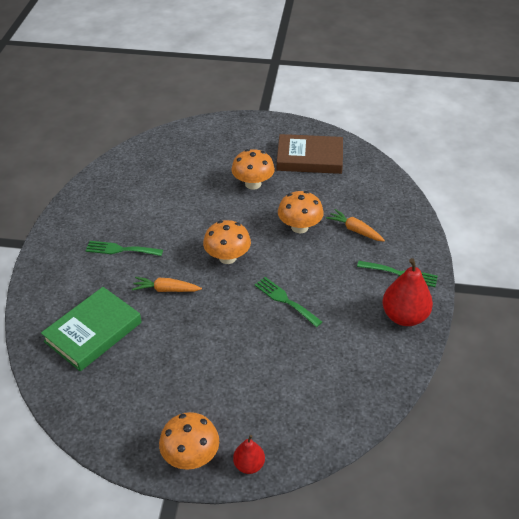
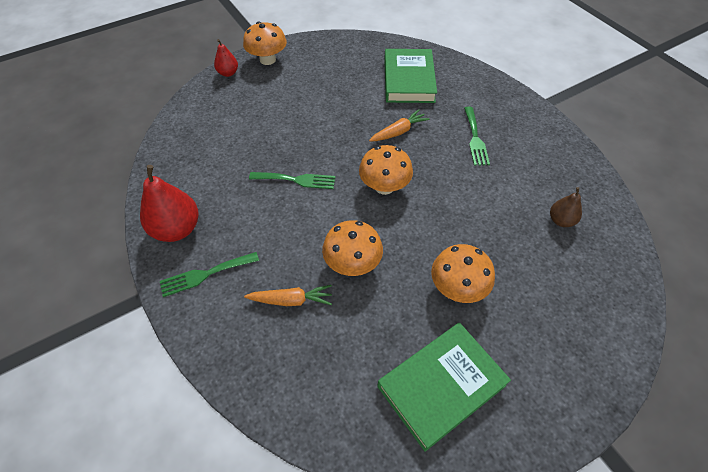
camera: 140 degrees right, 10 degrees up
green fork [85,241,163,256] -> green fork turned 120 degrees clockwise [464,107,490,166]
brown book [277,134,343,174] -> green book [377,323,511,452]
none -> brown pear [550,187,582,227]

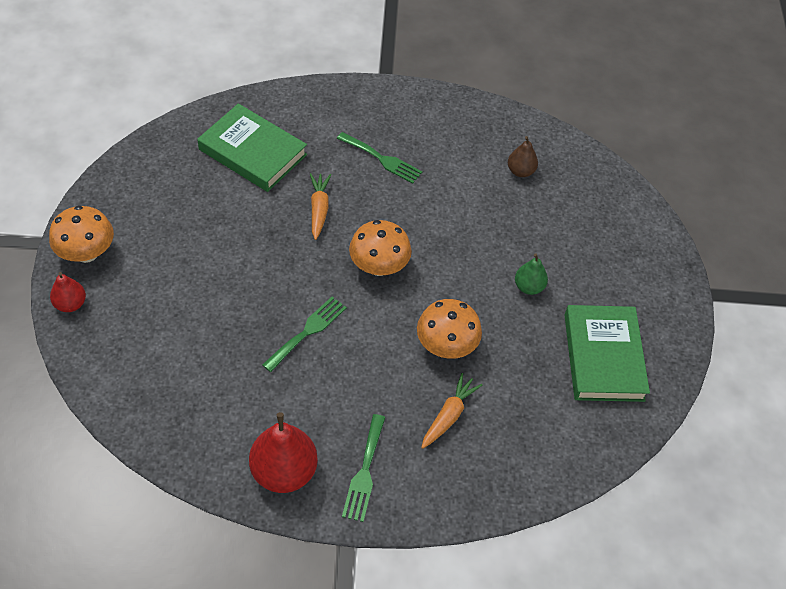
camera: 60 degrees left, 0 degrees up
orange mushroom [431,244,495,303] -> green pear [515,254,548,295]

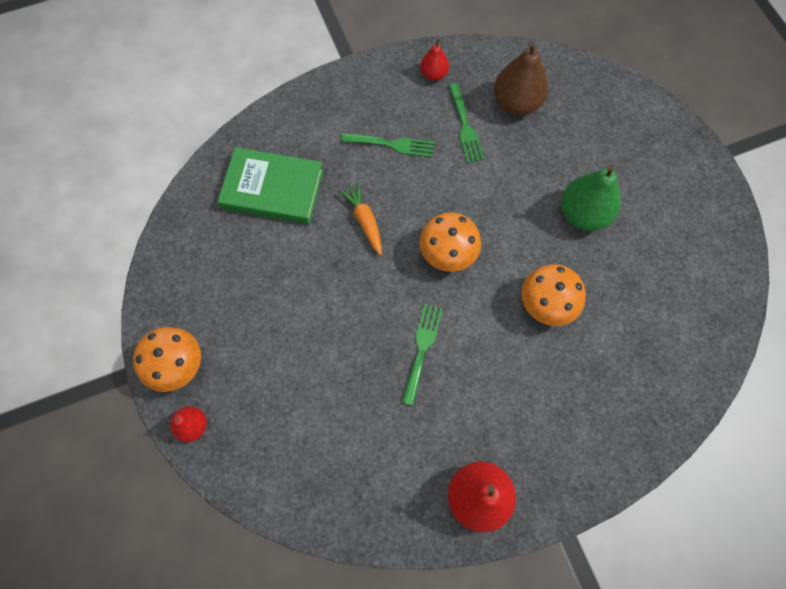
camera: 20 degrees left, 15 degrees up
green fork [342,414,385,522] -> green fork moved to [448,83,484,163]
orange carrot [421,373,482,449] -> none
brown pear [508,136,538,177] -> brown pear [494,41,548,116], size x1.81
green pear [515,254,548,295] -> green pear [561,164,621,231], size x1.81
green book [565,305,650,402] -> none
none -> red pear [420,38,449,81]

